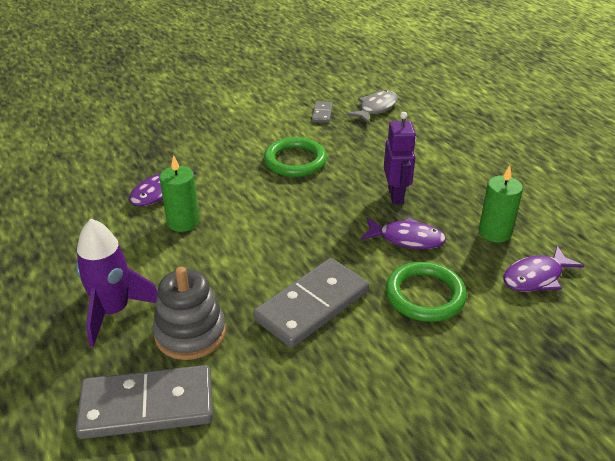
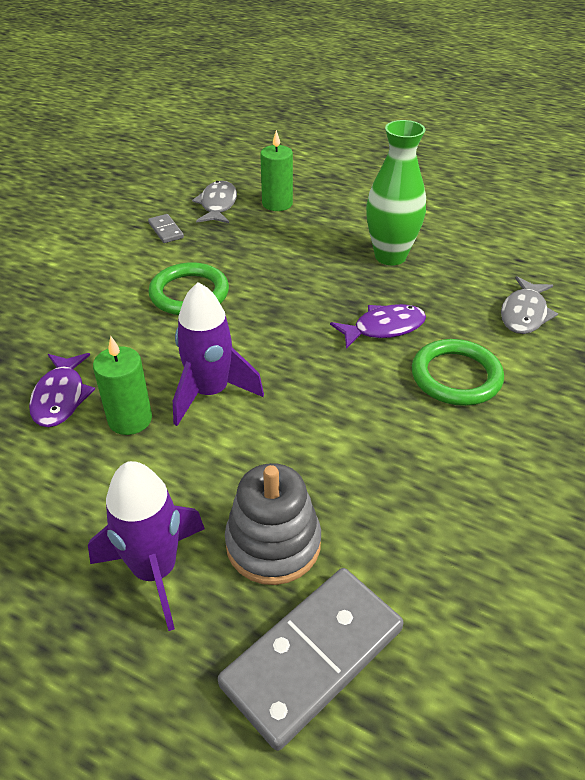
camera: 35 degrees left, 5 degrees up
grey domino [253,258,369,348] -> none
purple robot [384,112,416,204] -> none
green candle [479,165,523,243] -> green candle moved to [260,130,293,211]
purple fish [503,246,584,292] -> grey fish [501,276,558,334]
none -> purple rocket [173,282,264,426]
none -> green vase [366,120,426,265]

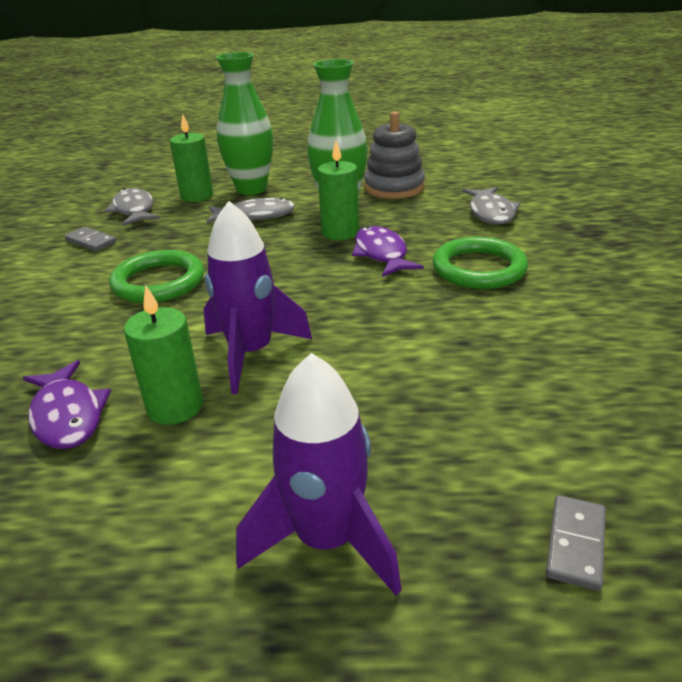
camera: 25 degrees left, 10 degrees down
grey domino [218,568,403,751] -> grey domino [546,495,606,591], size x0.45
grey stacking toy [225,463,321,585] -> grey stacking toy moved to [364,111,425,199]
purple fish [330,304,426,349] -> purple fish turned 60 degrees counterclockwise [352,226,424,277]
none -> grey fish [207,198,295,223]
none -> green vase [216,52,273,195]
none -> green candle [318,141,359,240]

